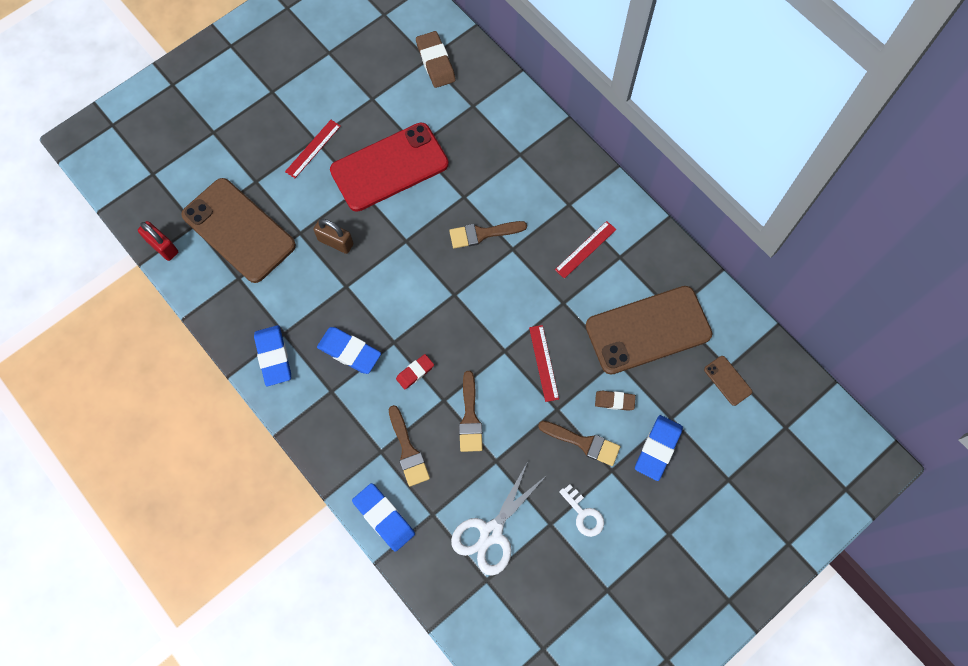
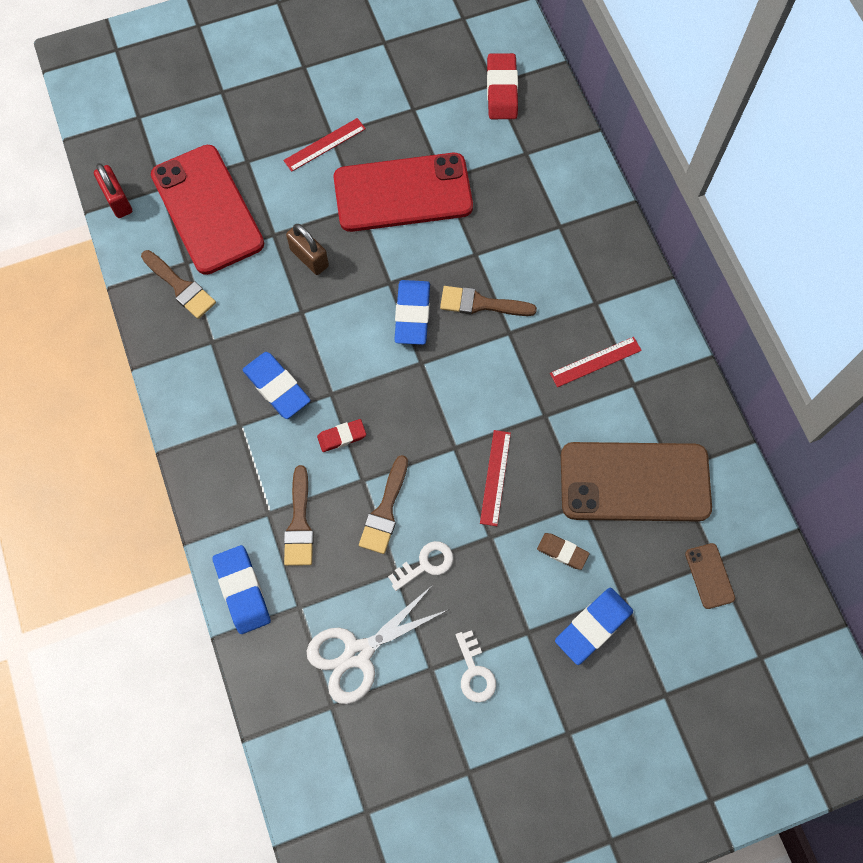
camera: 20 degrees right, 0 degrees up
brown phone [182,178,296,283] -> red phone [151,145,264,275]
blue eraser [254,325,291,386] -> blue eraser moved to [394,280,430,345]
brown eraser [416,31,456,88] -> red eraser [487,53,518,119]
brown brush [538,421,620,466] -> brown brush moved to [141,250,216,319]
none -> white key [388,541,453,591]

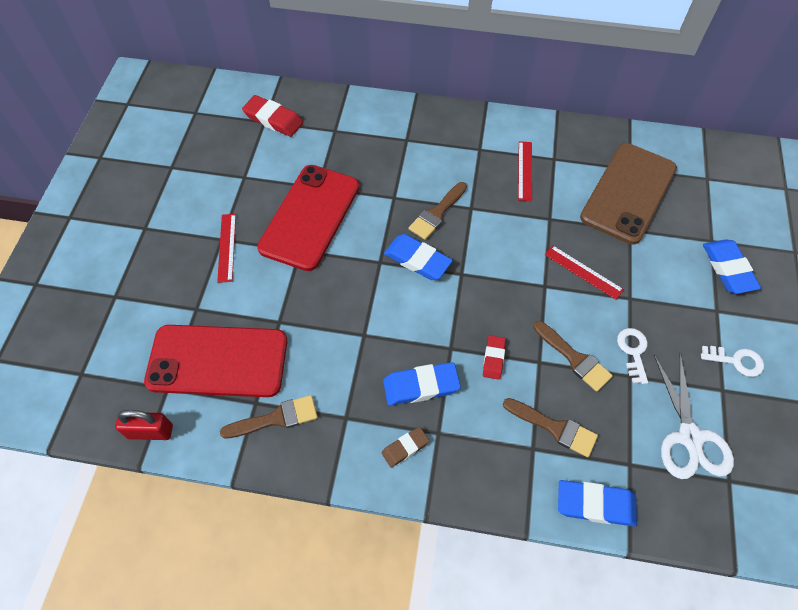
camera: 60 degrees left, 10 degrees down
brown padlock [286,224,329,275] -> none
brown eraser [537,533,589,570] -> brown eraser moved to [382,427,429,468]
brown phone [685,543,735,609] -> none

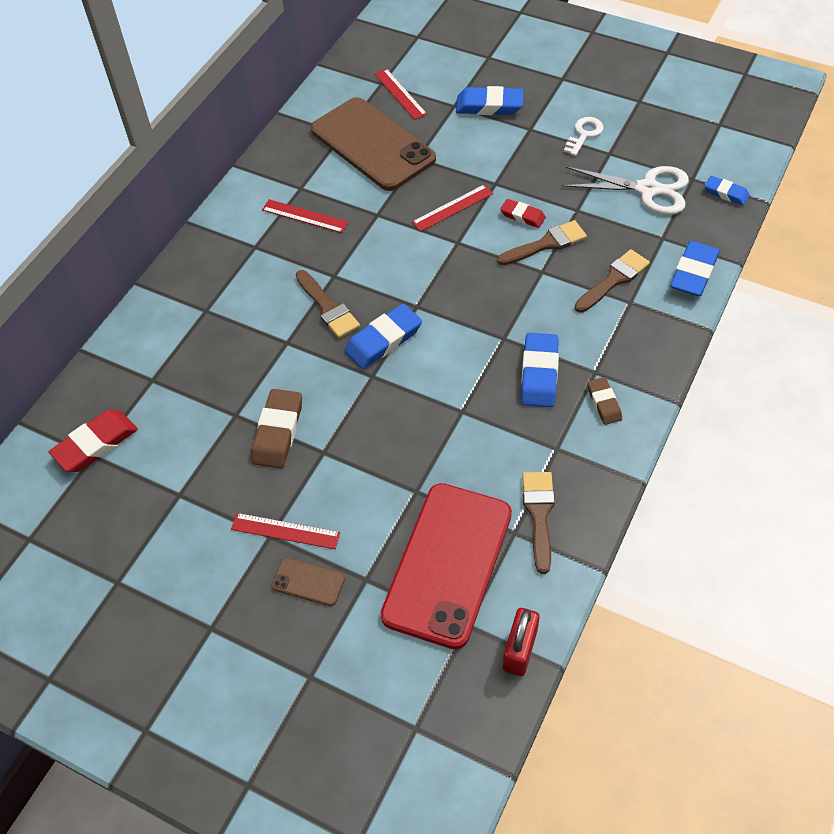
camera: 70 degrees left, 5 degrees down
red phone [257,165,359,271] -> brown eraser [251,389,302,469]
red eraser [483,335,506,380] -> red eraser moved to [500,199,546,228]
white key [617,328,648,384] -> none
none -> brown phone [271,558,345,606]
none -> red ruler [375,69,427,120]
none -> blue eraser [705,176,750,206]

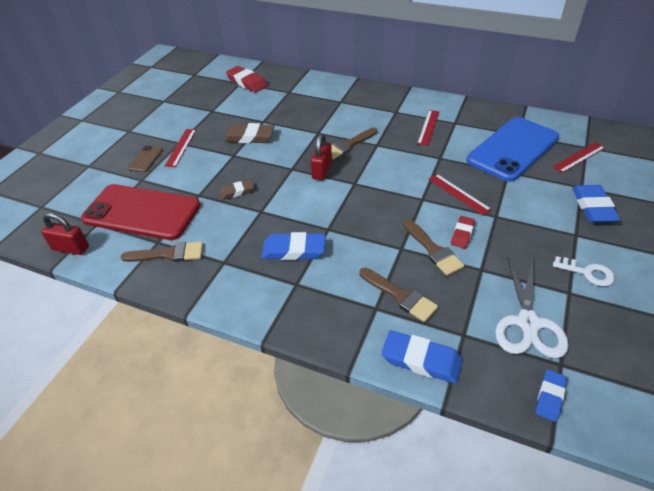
camera: 85 degrees right, 10 degrees down
brown phone [311,97,436,191] -> blue phone [466,117,559,182]
blue eraser [344,304,422,369] -> red padlock [311,134,332,180]
brown eraser [587,377,622,425] -> brown eraser moved to [219,180,254,200]

